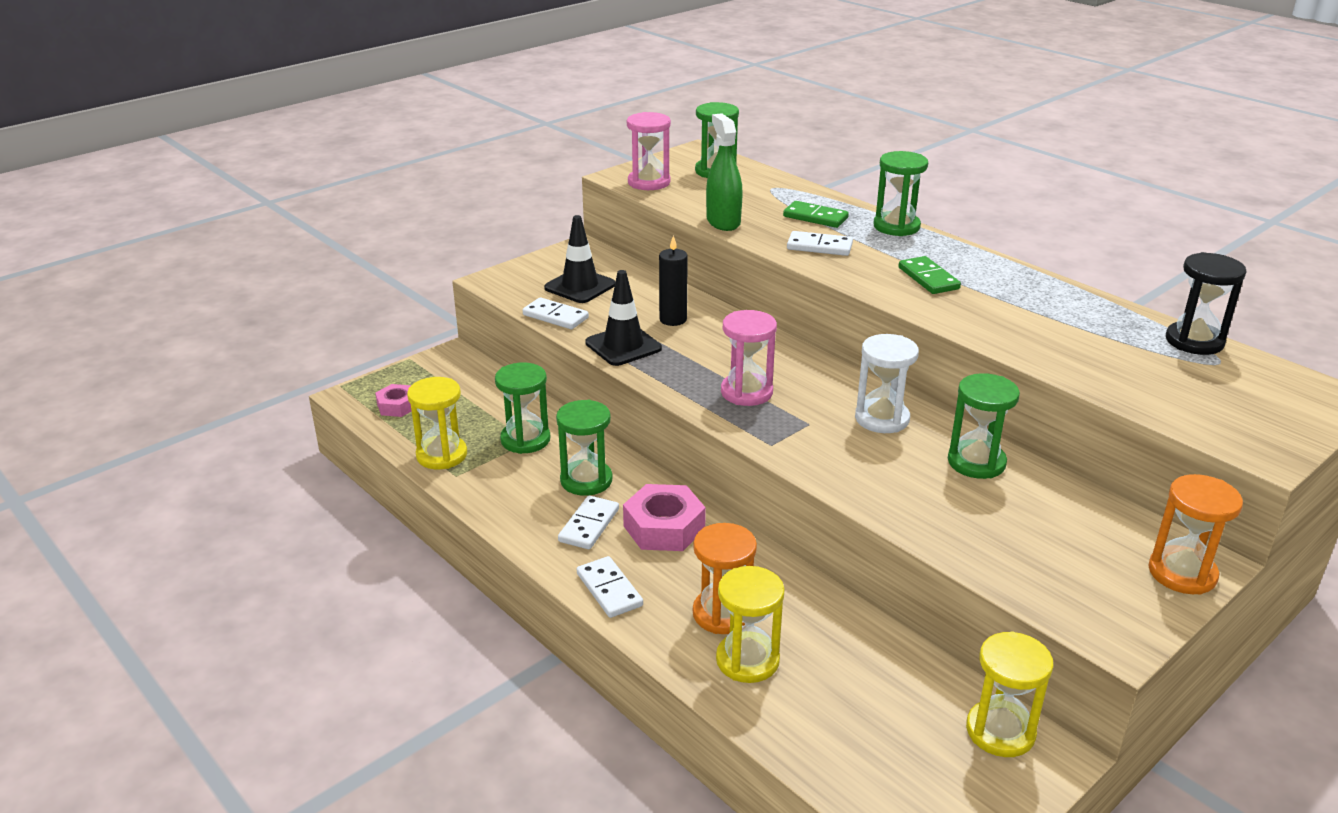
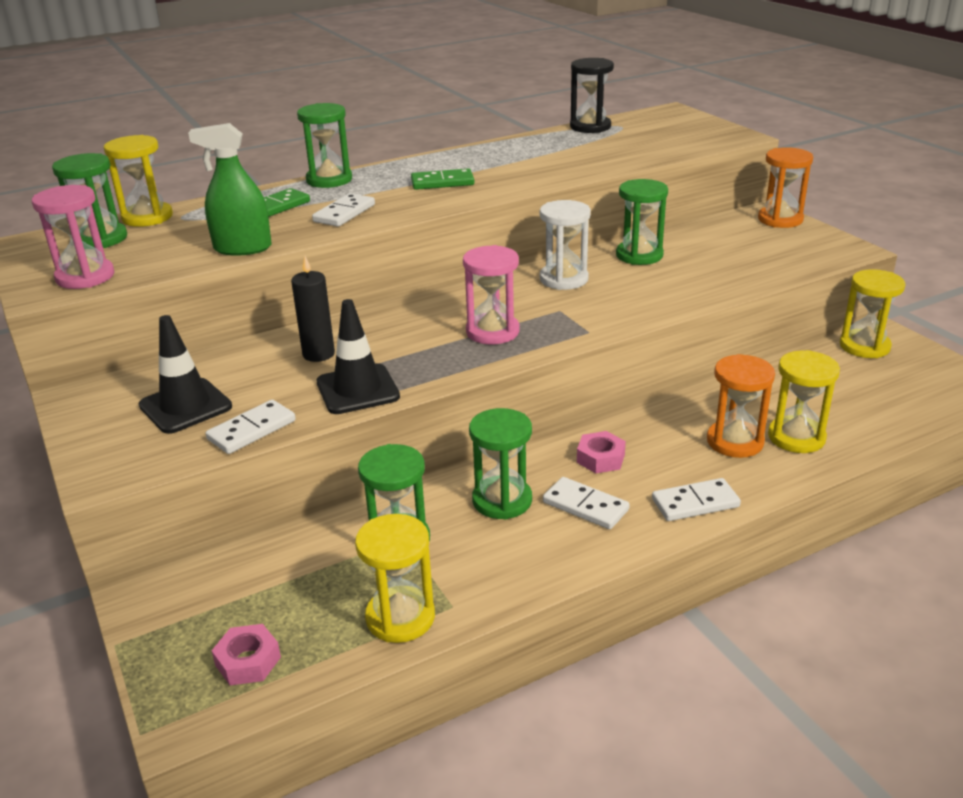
camera: 75 degrees left, 0 degrees up
pink nut [623,484,706,551] -> pink nut [577,431,626,473], size x0.60
none -> yellow hourglass [104,135,173,227]

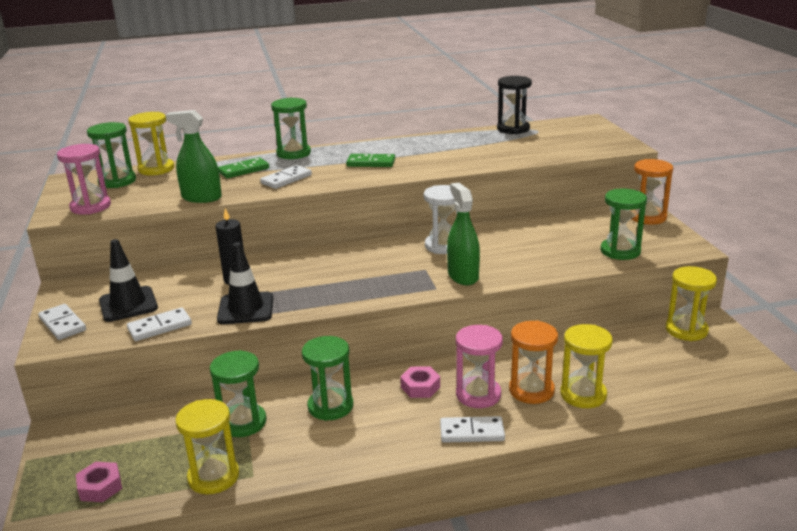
camera: 15 degrees right, 5 degrees down
pink hourglass [463,245,519,344] -> pink hourglass moved to [456,325,503,408]
white domino [543,477,630,529] -> white domino moved to [38,304,86,340]
green hourglass [616,179,668,265] -> green hourglass moved to [600,189,647,260]
none -> green spray bottle [447,182,480,285]

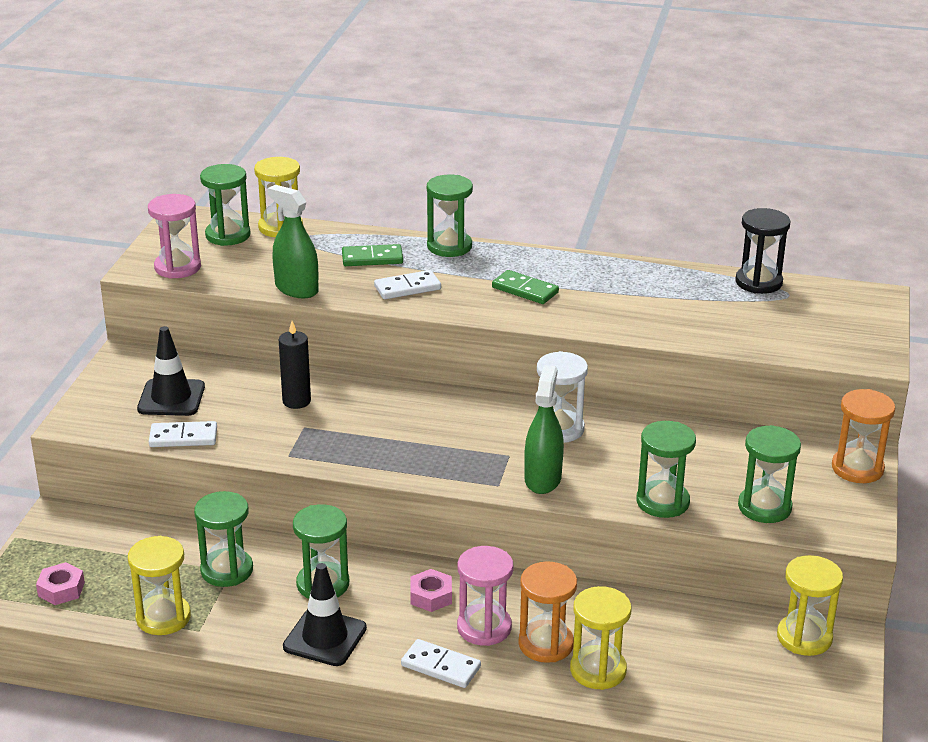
camera: 25 degrees right, 5 degrees up
white domino [38,304,86,340] -> none
black traffic cone [217,242,273,324] -> black traffic cone moved to [283,563,367,666]
none -> green hourglass [637,421,696,518]

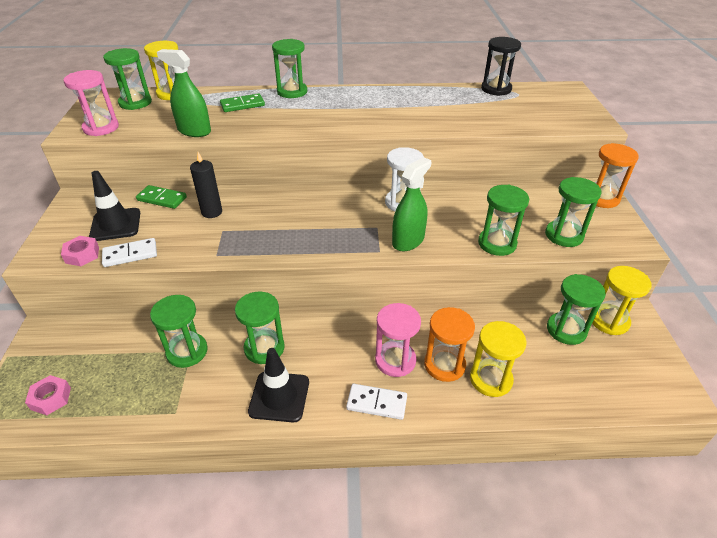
camera: 15 degrees left, 10 degrees up
yellow hourglass [128,536,191,635] -> none
white domino [374,270,441,299] -> none
pink nut [410,569,452,612] -> pink nut moved to [61,236,99,266]
green domino [492,270,559,304] -> green domino moved to [136,185,187,209]
green spray bottle [524,365,564,494] -> green spray bottle turned 45 degrees clockwise [392,157,431,251]
none -> green hourglass [547,274,606,345]

